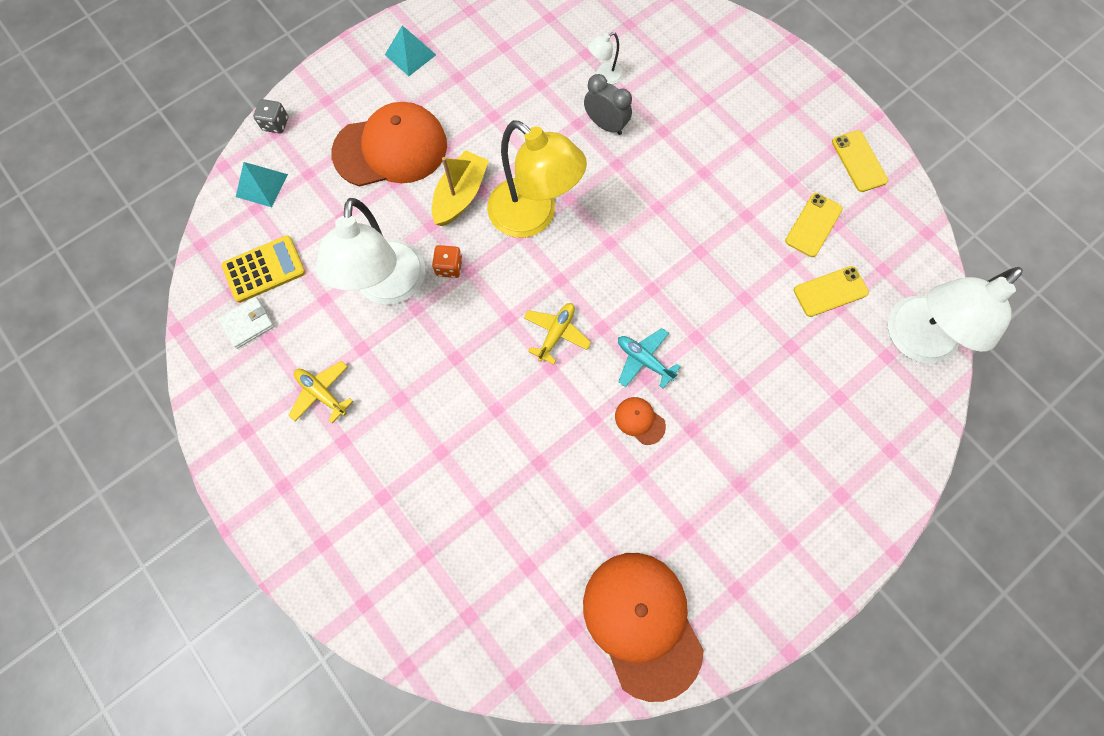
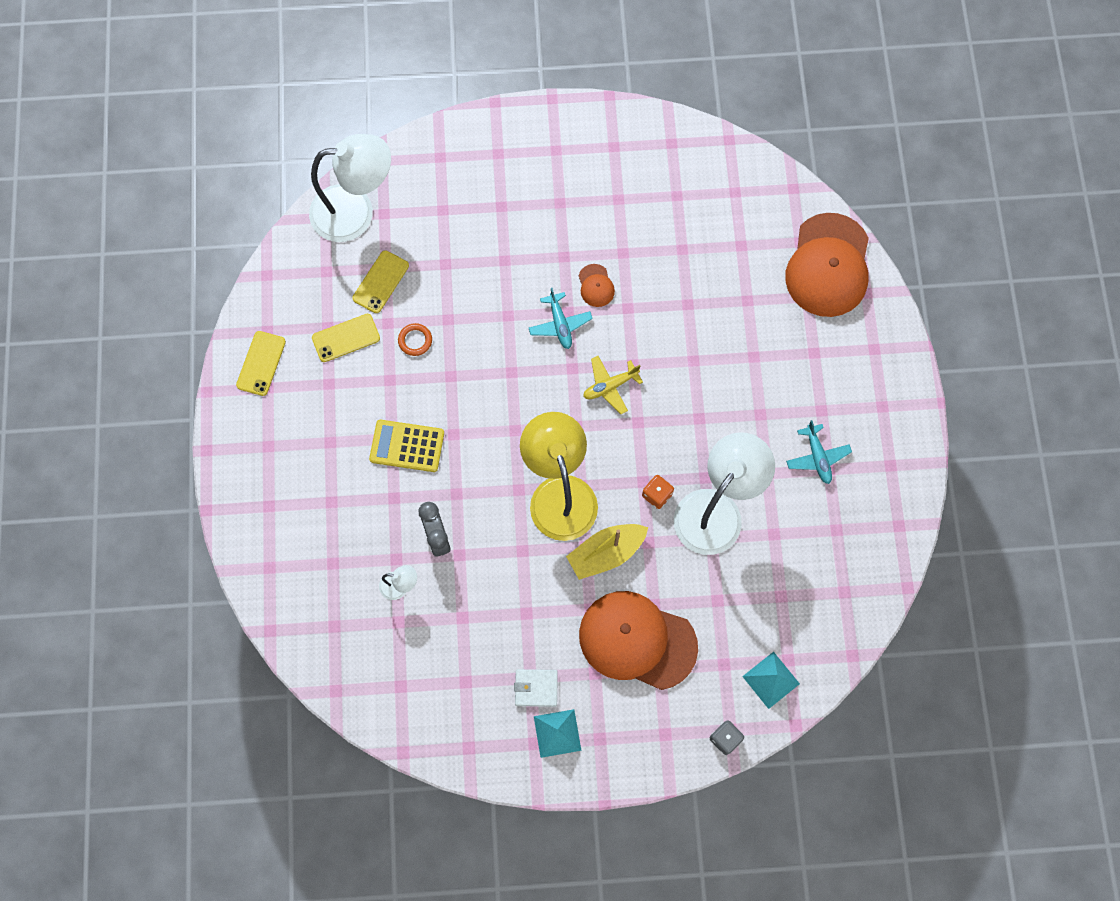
camera: 145 degrees left, 0 degrees up
white wallet [218,297,275,349] -> white wallet moved to [514,669,558,707]
yellow calculator [222,235,306,303] -> yellow calculator moved to [369,420,444,472]
yellow plane [288,361,353,423] -> turquoise plane [786,420,852,484]
orange cap [583,553,704,702] -> orange cap moved to [785,213,869,317]
yellow phone [794,266,869,317] -> yellow phone turned 75 degrees counterclockwise [352,250,409,313]
none -> orange ring [398,323,432,356]

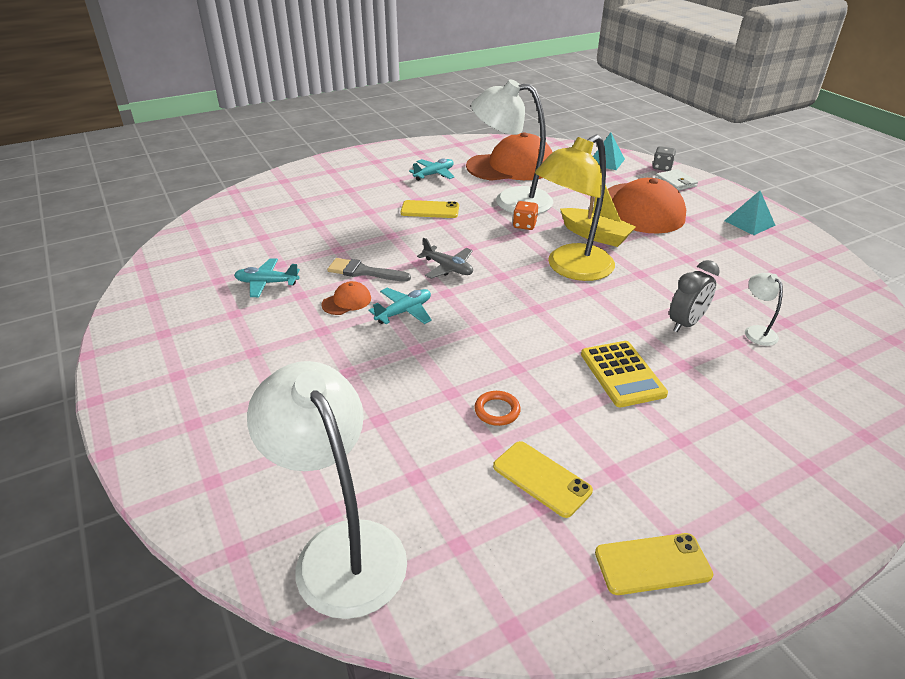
camera: 115 degrees left, 35 degrees down
yellow phone [352,250,409,313] -> yellow phone moved to [401,200,459,218]
white wallet [514,669,558,707] -> white wallet moved to [655,169,698,191]
yellow plane [583,356,643,414] -> grey plane [417,238,473,279]
orange cap [785,213,869,317] -> orange cap moved to [466,132,553,181]
none -> turquoise plane [234,258,300,297]
none -> grey brush [327,258,411,281]

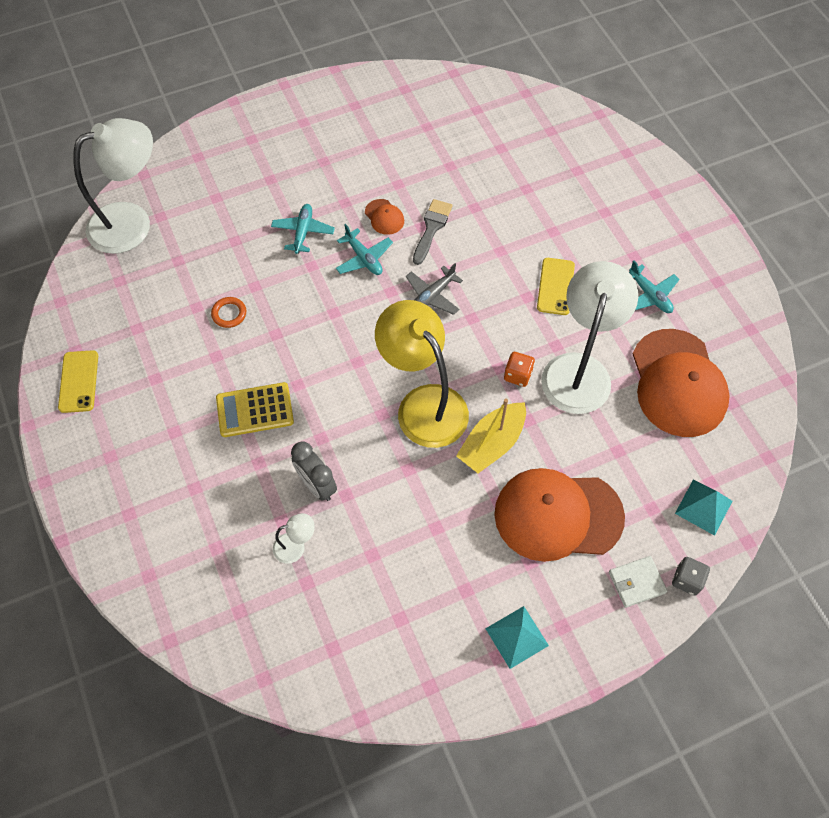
camera: 95 degrees right, 25 degrees up
turquoise plane [234,258,300,297] -> turquoise plane moved to [271,204,335,254]
yellow phone [493,441,593,518] -> none

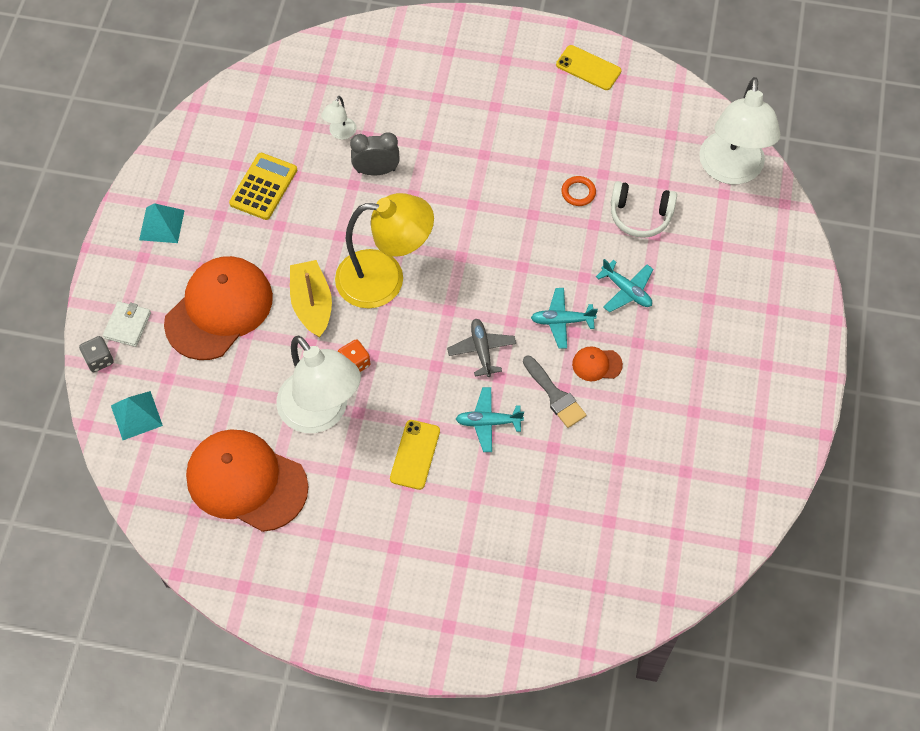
camera: 125 degrees right, 0 degrees up
yellow calculator [216,382,294,437] -> yellow calculator moved to [229,153,297,220]
yellow phone [537,258,575,315] -> yellow phone turned 60 degrees clockwise [390,420,440,490]
turquoise plane [629,260,680,313] -> turquoise plane moved to [456,387,524,452]
none -> white headphones [611,181,677,238]

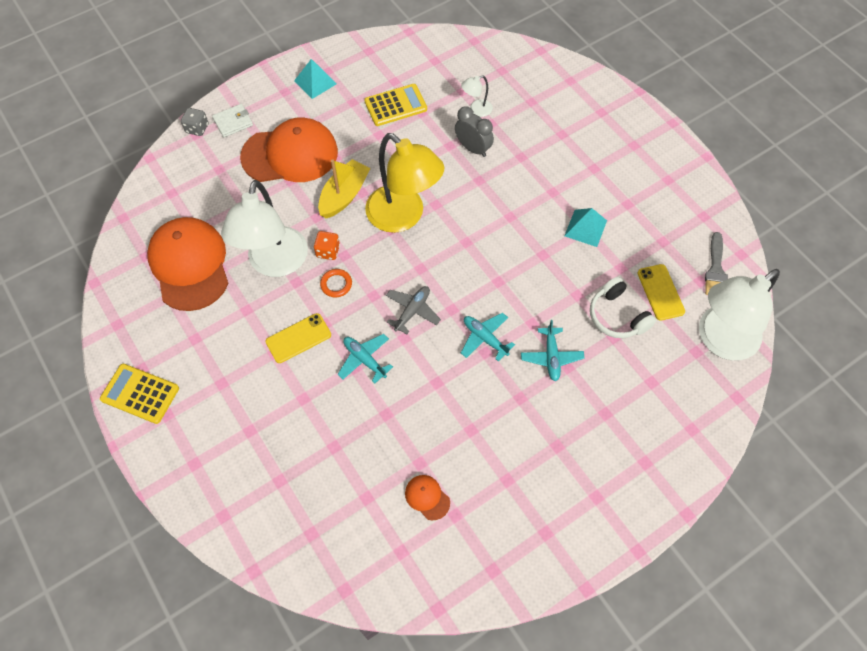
camera: 45 degrees right, 0 degrees up
turquoise pyramid [111,391,163,440] -> turquoise pyramid moved to [564,208,607,247]
grey brush [523,356,586,428] -> grey brush moved to [705,232,728,295]
yellow phone [556,45,622,90] -> yellow phone moved to [637,264,685,321]
orange ring [561,176,596,206] -> orange ring moved to [320,269,352,297]
orange cap [572,346,623,381] -> orange cap moved to [405,475,450,521]
none -> yellow calculator [100,364,179,424]

